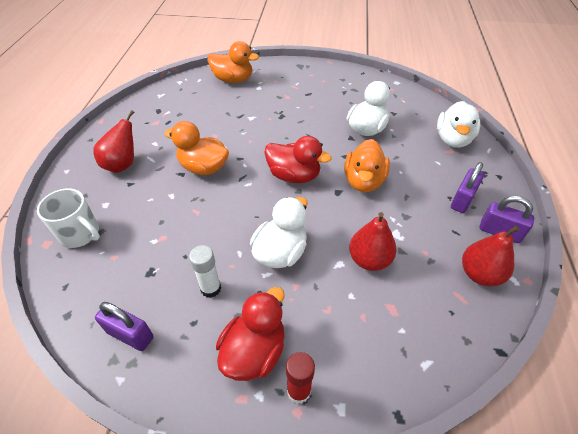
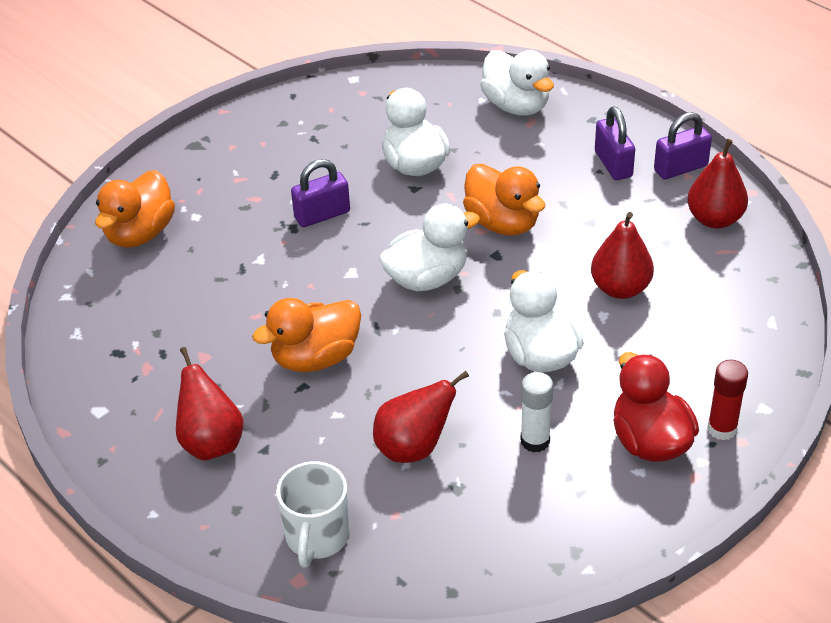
camera: 50 degrees left, 5 degrees down
white mug [37,188,100,248] -> white mug turned 120 degrees clockwise [276,461,350,568]
purple padlock [95,302,153,351] -> purple padlock moved to [291,159,350,227]
orange duck [207,41,259,83] -> orange duck turned 150 degrees clockwise [95,170,175,248]
red duck [264,136,332,183] -> white duck [379,204,480,291]
none -> red pear [373,371,469,463]

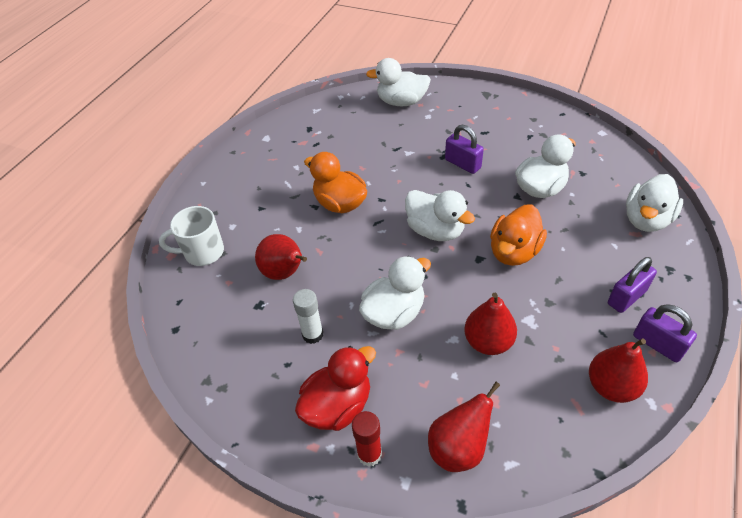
camera: 70 degrees right, 5 degrees up
orange duck [95,170,175,248] -> white duck [366,58,431,106]
red pear [176,347,243,461] -> red pear moved to [428,382,500,472]

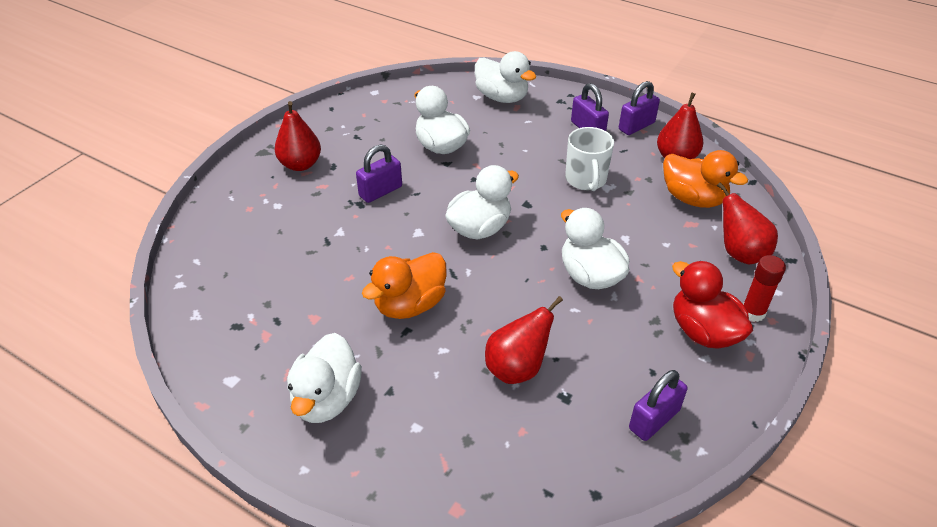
camera: 85 degrees left, 5 degrees down
white mug [159,206,224,266] -> white mug moved to [565,127,614,191]
white glue stick [293,289,323,344] -> none
white duck [366,58,431,106] -> white duck moved to [287,333,362,423]
red pear [464,293,517,355] -> red pear moved to [275,101,321,171]
orange duck [490,204,547,266] -> orange duck moved to [663,150,748,208]
none -> purple padlock [629,370,687,441]

